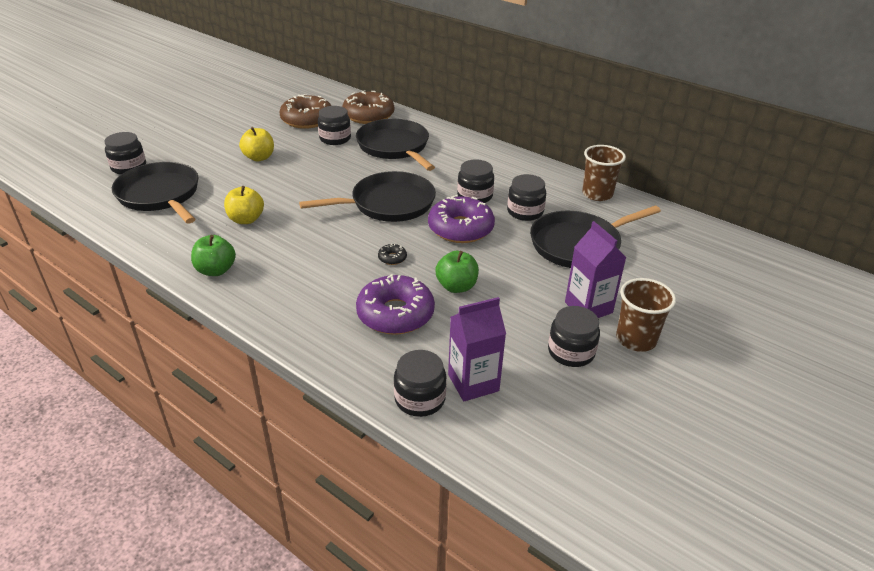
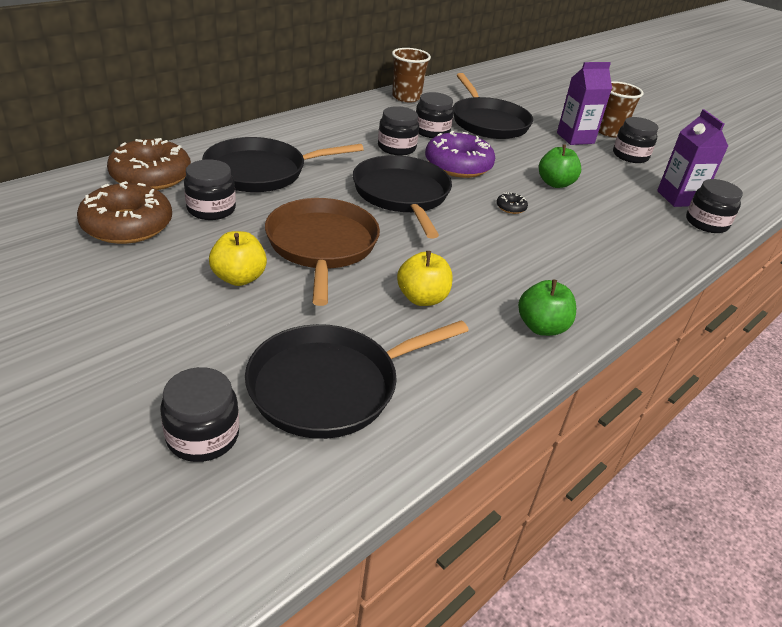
camera: 85 degrees left, 0 degrees up
purple donut [356,274,435,335] -> none
none -> brown pan [265,198,380,306]

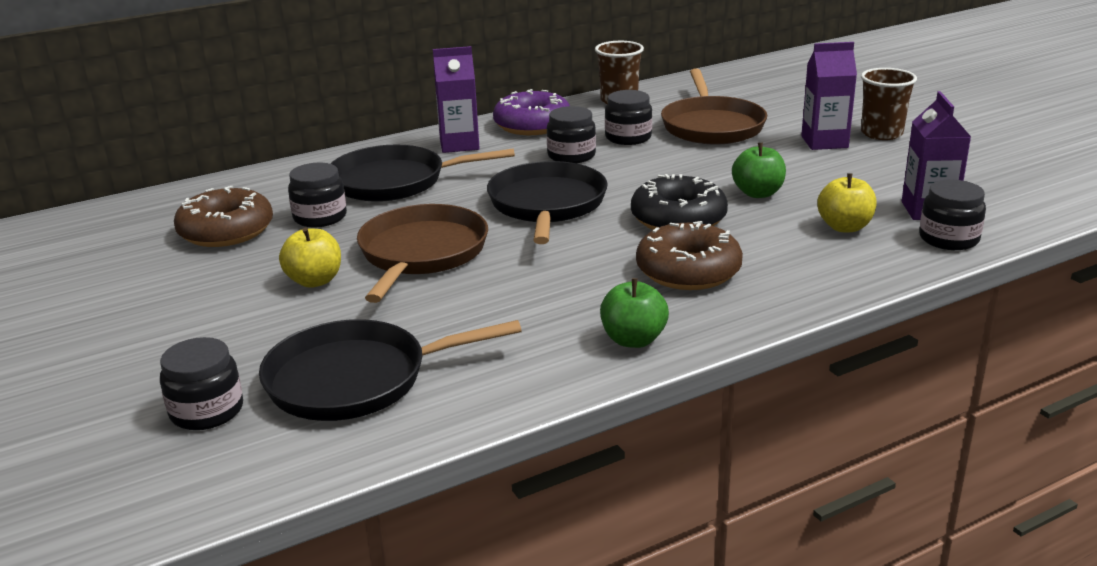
camera: 20 degrees right, 10 degrees down
brown donut [107,138,191,190] -> brown donut moved to [636,221,743,290]
yellow apple [397,251,453,306] -> yellow apple moved to [817,173,877,232]
purple donut [425,131,495,178] -> purple donut moved to [493,89,570,135]
black pan [453,73,533,139] -> brown pan [661,69,767,145]
black donut [496,193,528,214] -> black donut [631,174,728,230], size x2.44
black jar [613,117,659,163] -> none
none -> purple carton [433,46,480,153]

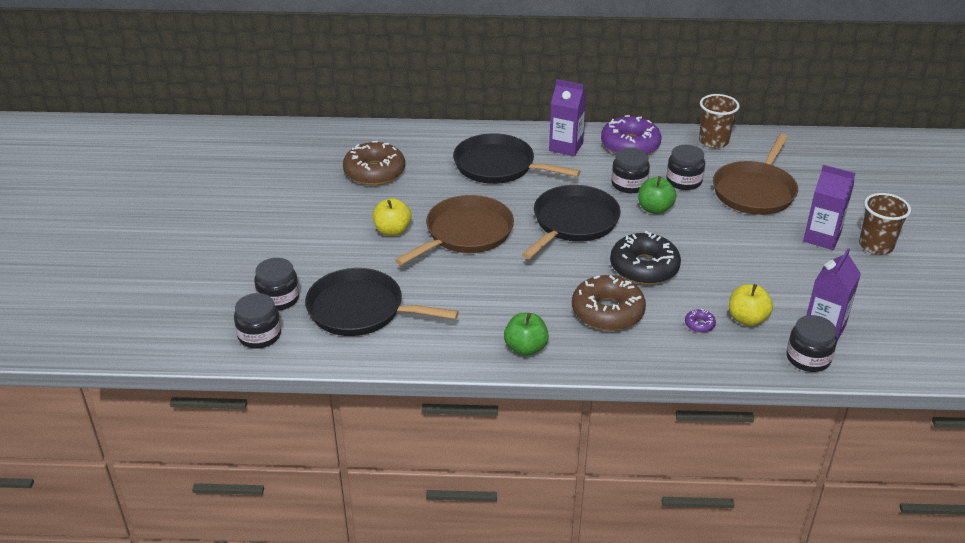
camera: 30 degrees right, 10 degrees up
black jar [288,163,347,227] -> black jar moved to [234,293,281,349]
green apple [732,143,786,198] -> green apple moved to [638,176,677,214]
none -> purple donut [685,309,716,333]

